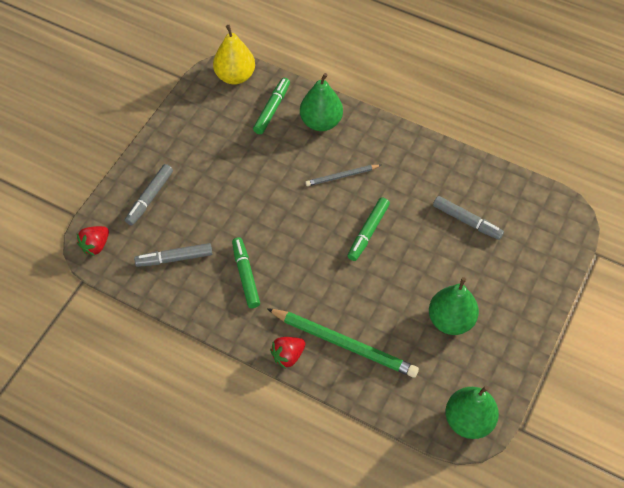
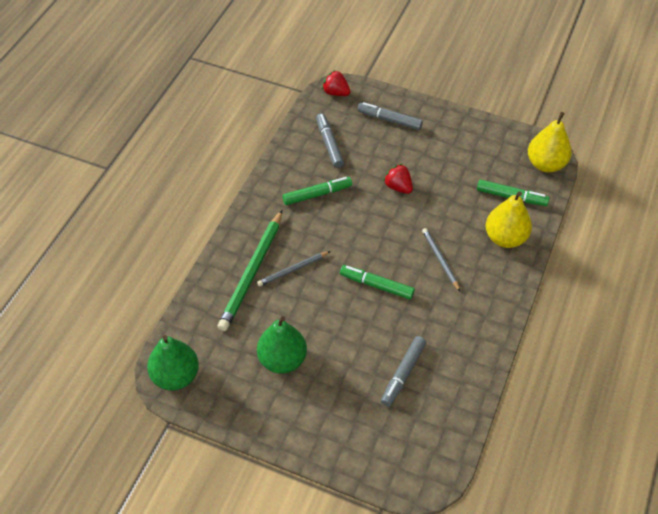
camera: 85 degrees right, 5 degrees down
red strawberry [270,337,305,369] -> red strawberry moved to [383,164,413,194]
green pear [300,73,343,131] -> yellow pear [485,191,532,248]
none -> grey pencil [257,251,331,287]

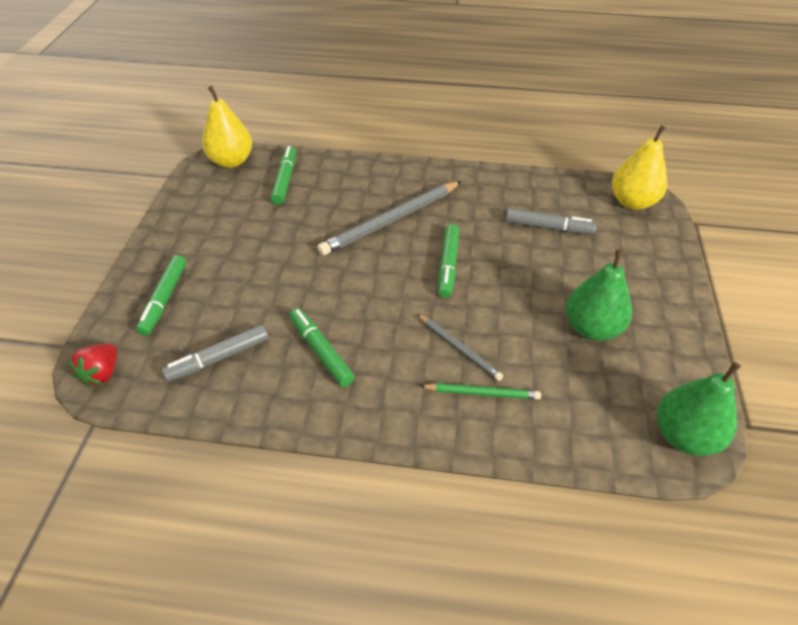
camera: 105 degrees left, 5 degrees down
green pencil [217,210,282,331] -> green pencil [420,383,541,400], size x0.54
grey marker [357,102,423,130] -> green marker [136,255,186,336]
red strawberry [383,164,413,194] -> none
grey pencil [422,228,460,291] -> grey pencil [317,181,462,256], size x1.86
yellow pear [485,191,532,248] -> yellow pear moved to [612,125,667,210]

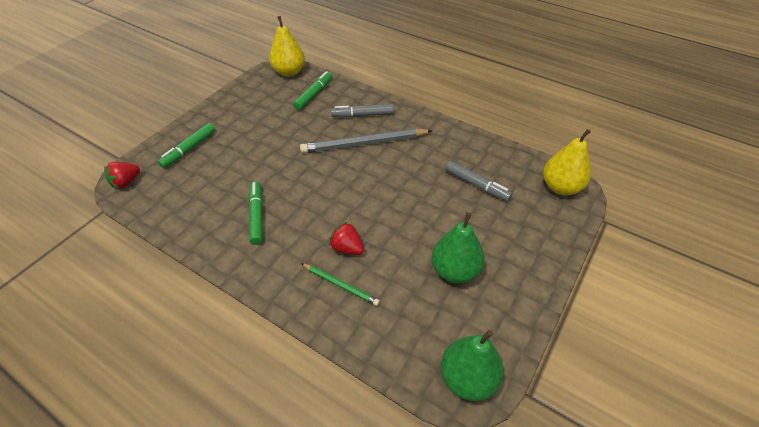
camera: 25 degrees right, 0 degrees up
grey marker [162,325,269,382] -> grey marker moved to [331,104,394,117]
grey pencil [417,314,503,381] -> red strawberry [329,222,364,255]
green marker [438,224,459,298] -> none

